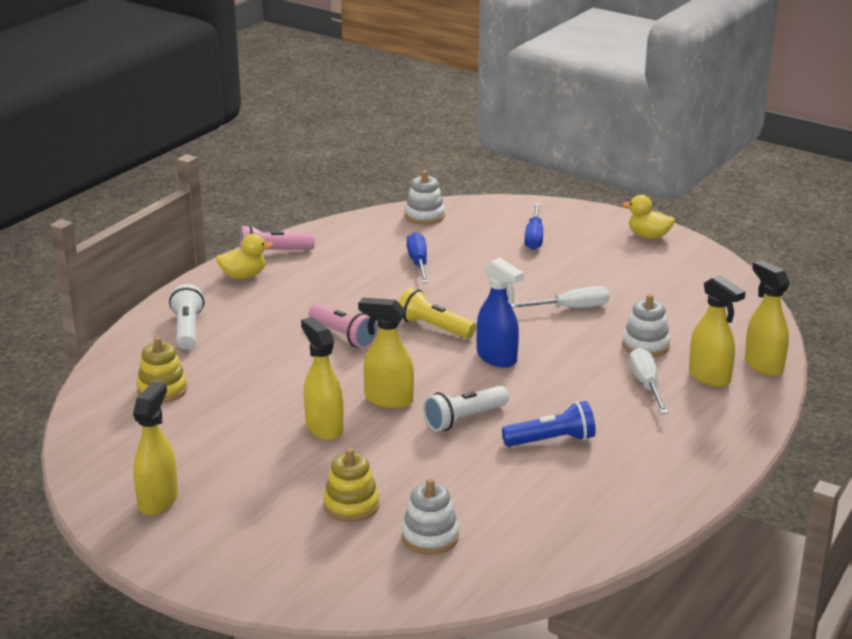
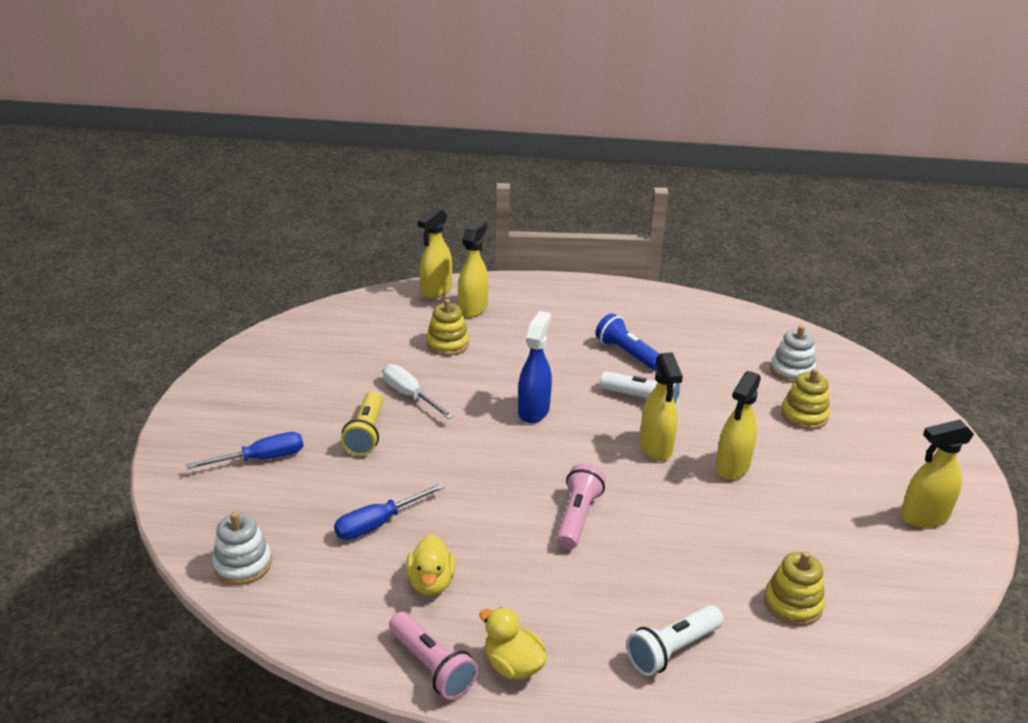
camera: 120 degrees left, 5 degrees up
yellow flashlight [398,288,476,339] -> yellow flashlight moved to [341,391,383,456]
yellow duck [622,195,675,239] -> yellow duck moved to [406,534,456,596]
white stacking toy [622,294,670,357] -> yellow stacking toy [427,299,469,356]
white screwdriver [630,347,668,414] -> none

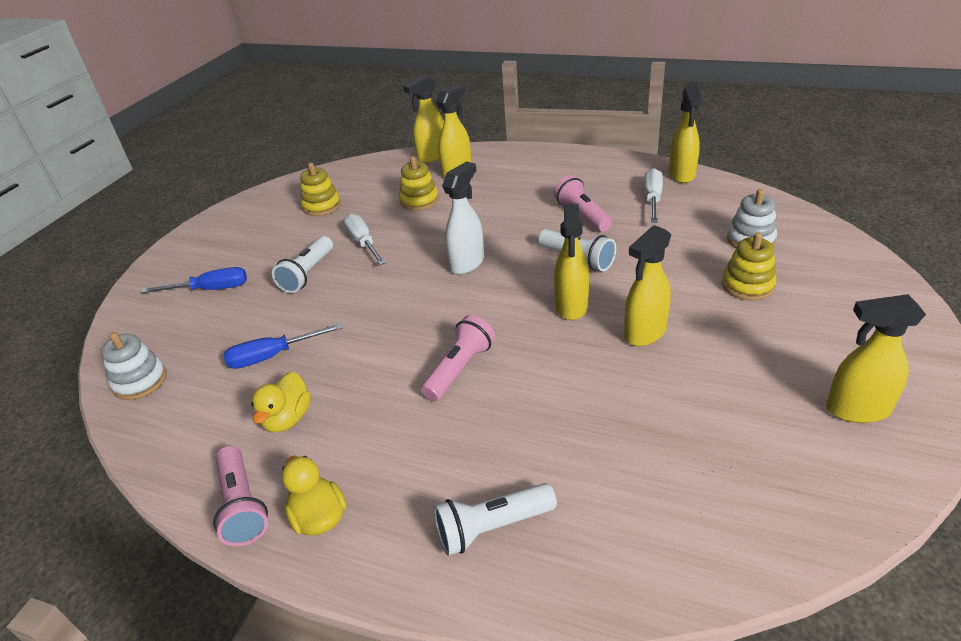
camera: 20 degrees right, 5 degrees up
yellow flashlight [341,391,383,456] -> white flashlight [272,236,333,293]
blue spray bottle [518,311,552,423] -> white spray bottle [442,161,484,275]
blue flashlight [595,313,660,370] -> pink flashlight [554,175,612,232]
yellow stacking toy [764,551,825,626] -> yellow stacking toy moved to [300,163,341,216]
none -> white screwdriver [644,168,663,223]
none -> yellow spray bottle [669,84,702,183]

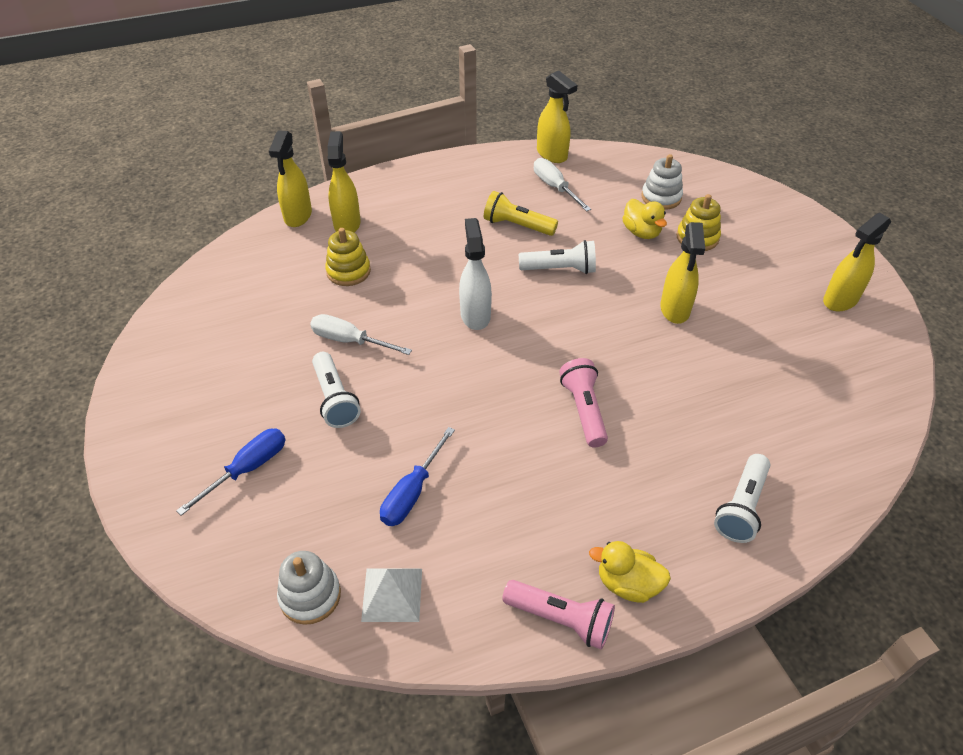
camera: 45 degrees left, 10 degrees up
yellow duck [251,371,311,432] -> yellow duck moved to [622,199,667,239]
yellow stacking toy [300,163,341,216] -> none
pink flashlight [554,175,612,232] -> yellow flashlight [484,191,558,236]
yellow spray bottle [554,203,589,320] -> none
none -> white pyramid [361,569,422,622]

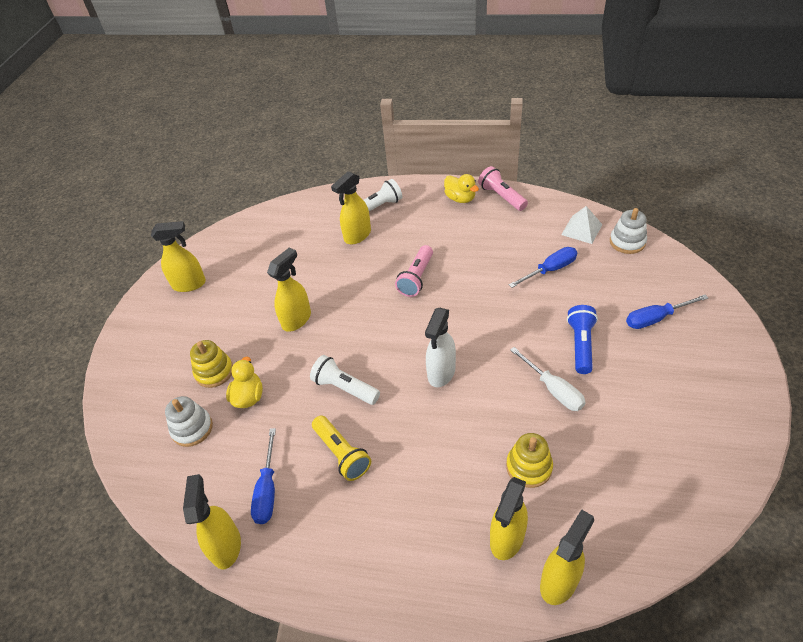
camera: 145 degrees left, 0 degrees up
white flashlight [312,352,361,428] -> blue flashlight [567,305,598,374]
white screwdriver [534,158,591,212] -> blue screwdriver [251,428,276,524]
none -> yellow spray bottle [331,171,371,245]

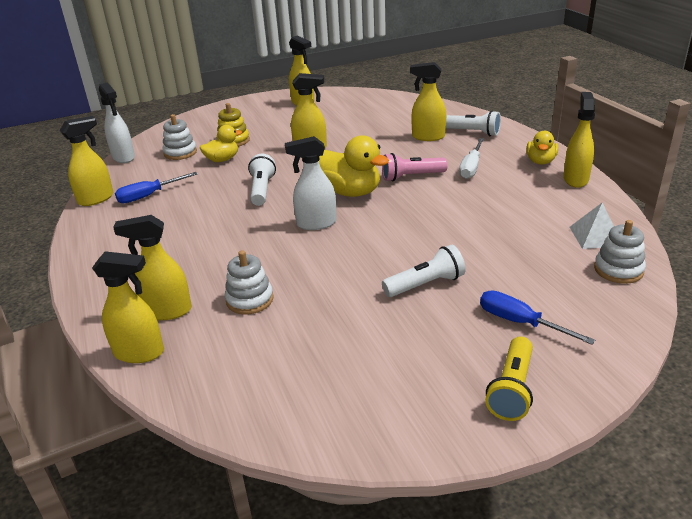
camera: 55 degrees right, 15 degrees down
yellow flashlight [312,416,371,481] -> yellow flashlight moved to [485,336,533,421]
pink flashlight [478,166,528,211] -> yellow spray bottle [563,92,595,188]
yellow stacking toy [506,433,553,488] -> white stacking toy [225,250,274,314]
blue screwdriver [509,247,577,288] -> none
white screwdriver [510,347,586,411] -> white screwdriver moved to [459,138,484,179]
blue flashlight [567,305,598,374] -> white flashlight [382,245,466,297]
none -> white spray bottle [99,82,135,163]
none -> yellow duck [319,135,389,197]

